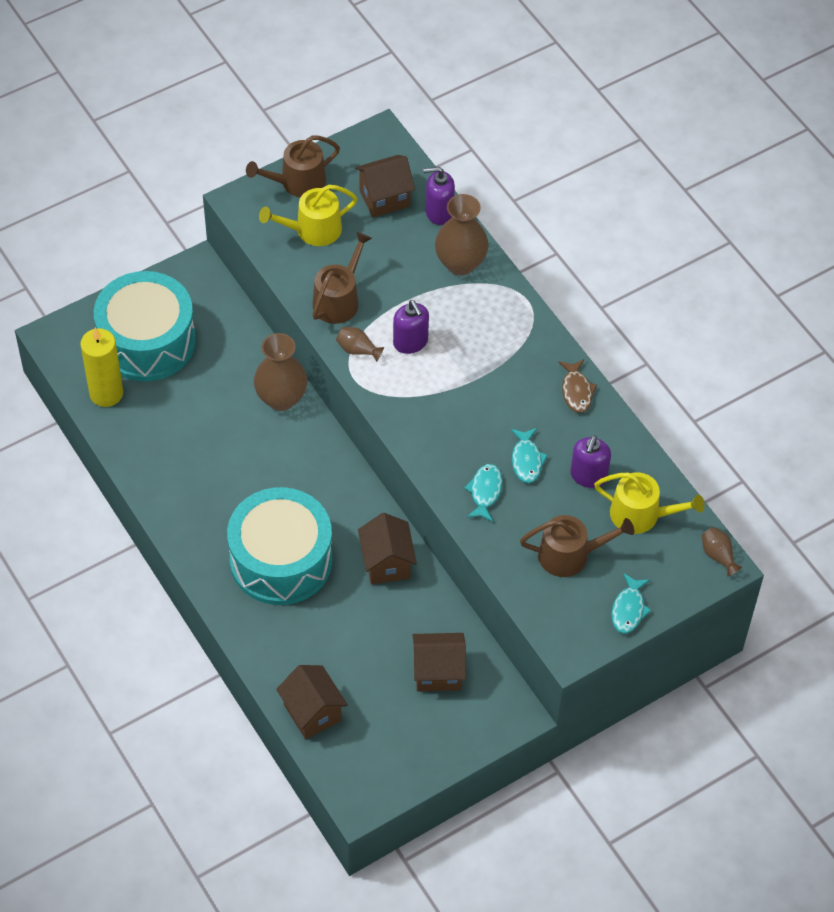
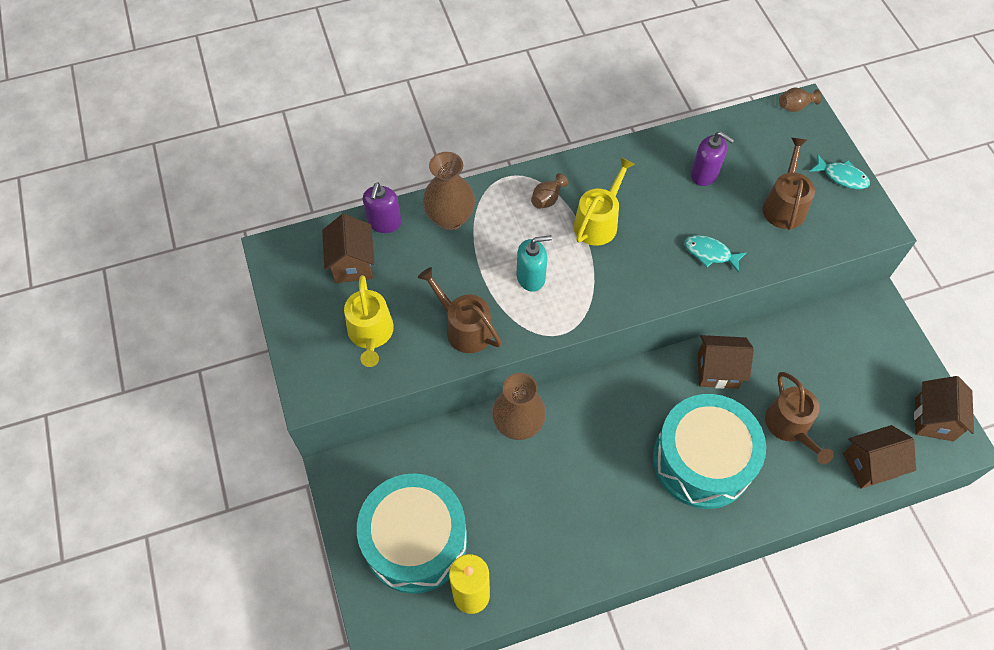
camera: 75 degrees left, 5 degrees up
brown watering can [246,135,340,197] -> brown watering can moved to [765,372,834,464]
brown vase [336,327,384,362] -> brown vase moved to [531,173,568,209]
purple soap dispenser [393,300,429,354] -> turquoise soap dispenser [517,235,552,292]
brown house [413,633,466,691] -> brown house moved to [914,376,974,441]
turquoise fish [511,428,548,483] -> none
brown fish [559,359,597,413] -> none
yellow watering can [594,472,705,534] -> yellow watering can moved to [574,157,635,246]

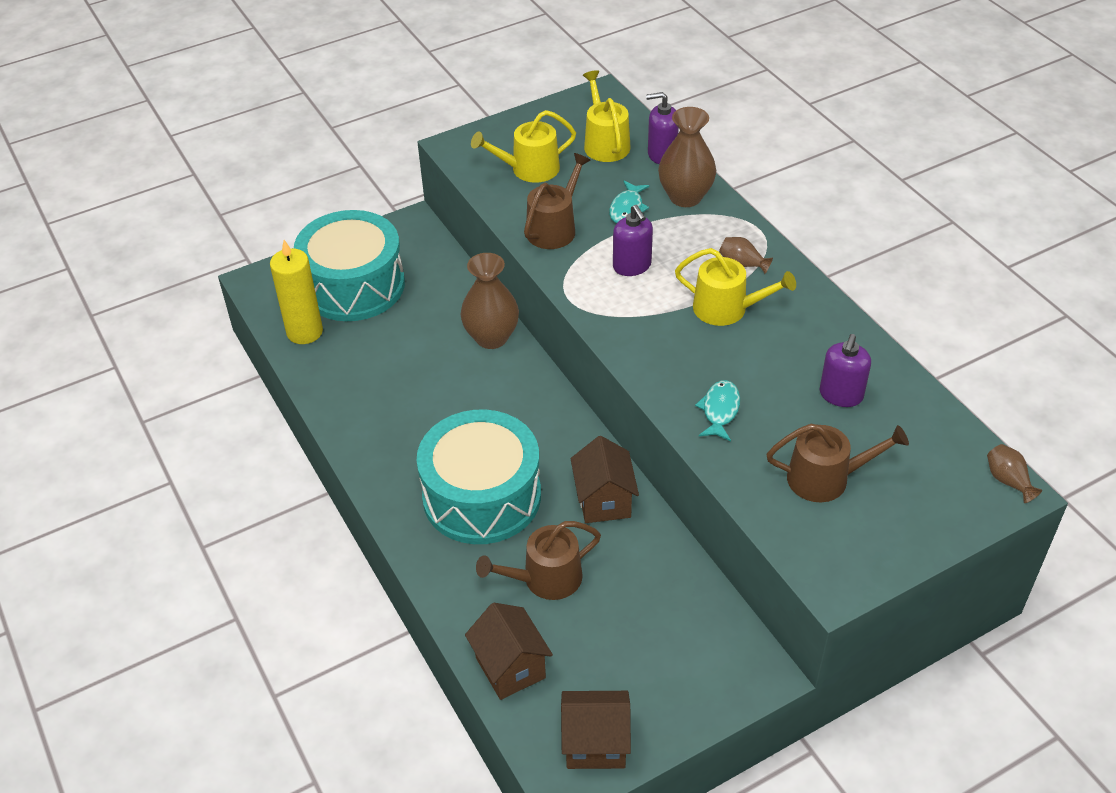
camera: 80 degrees right, 15 degrees down
brown house [322,214,375,283] -> yellow watering can [583,70,630,162]
turquoise soap dispenser [517,235,552,292] -> purple soap dispenser [613,205,653,276]
turquoise fish [809,155,870,189] -> turquoise fish moved to [609,181,649,223]

